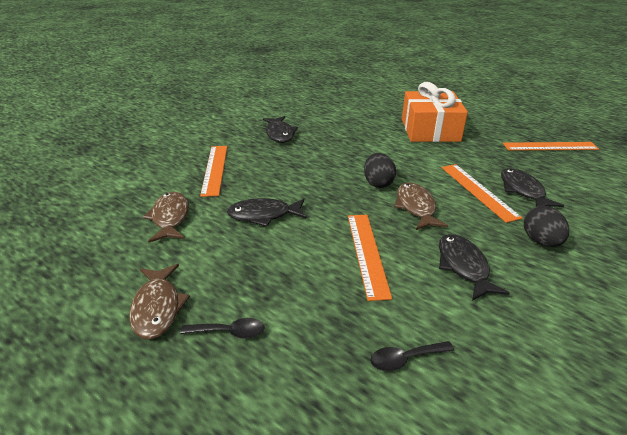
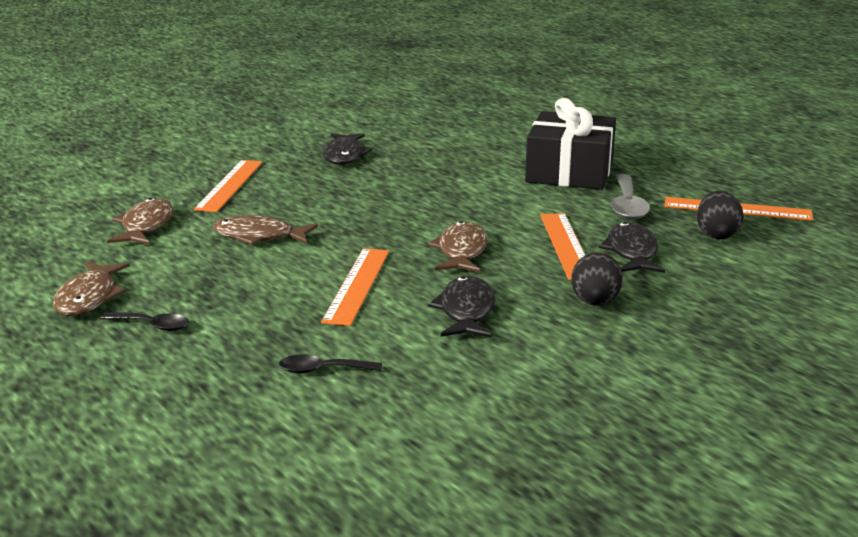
camera: 15 degrees right, 10 degrees down
black fish [227,198,307,227] -> brown fish [213,215,318,245]
black egg [364,153,396,188] -> black egg moved to [697,191,744,240]
orange gift [402,82,468,142] -> black gift [525,98,616,190]
none -> grey spoon [611,174,650,220]

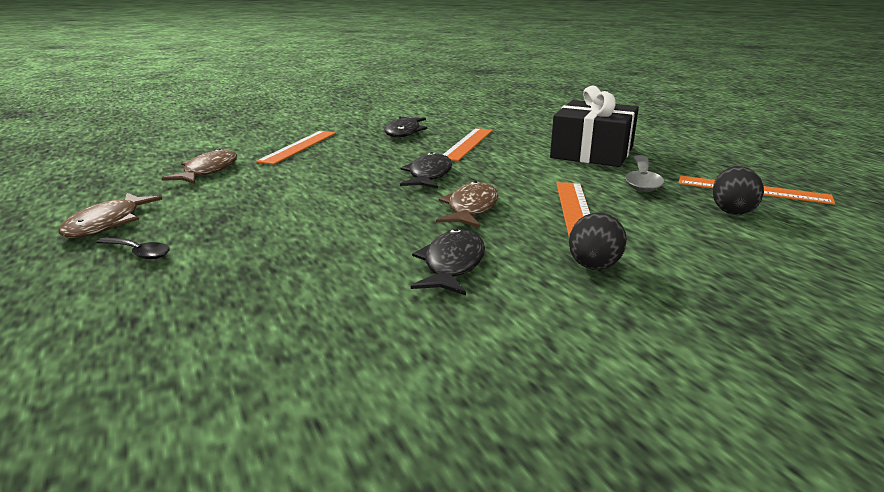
camera: 10 degrees right, 0 degrees up
brown fish [213,215,318,245] -> none
black spoon [279,354,382,373] -> none
orange ruler [321,248,389,326] -> orange ruler moved to [443,128,493,161]
black fish [599,222,665,273] -> black fish moved to [400,152,452,189]

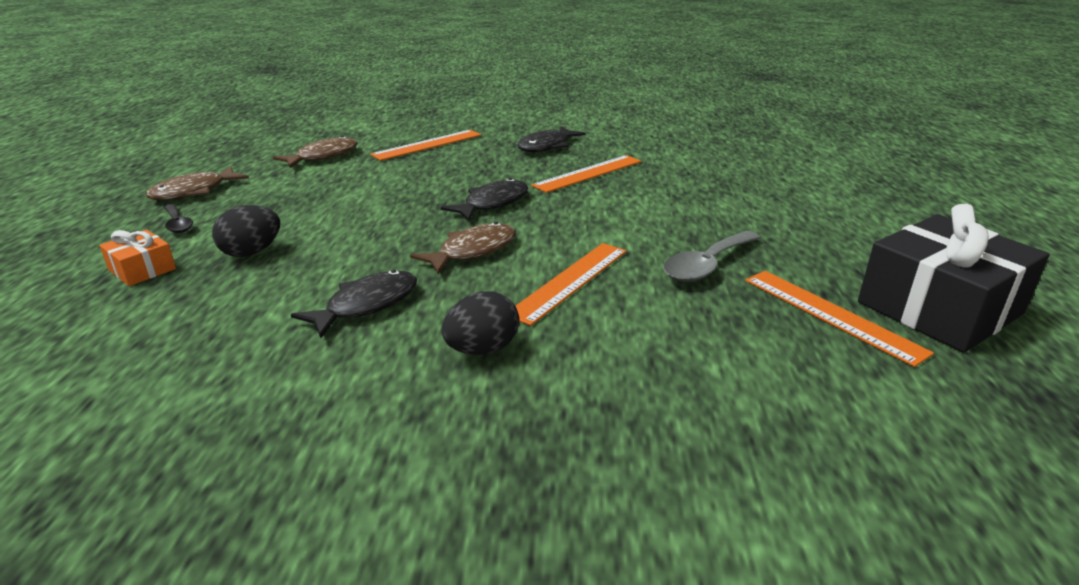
camera: 30 degrees right, 5 degrees up
black gift [550,85,639,167] -> black gift moved to [858,204,1050,353]
black egg [713,166,764,215] -> black egg moved to [212,205,280,257]
none -> orange gift [99,230,176,286]

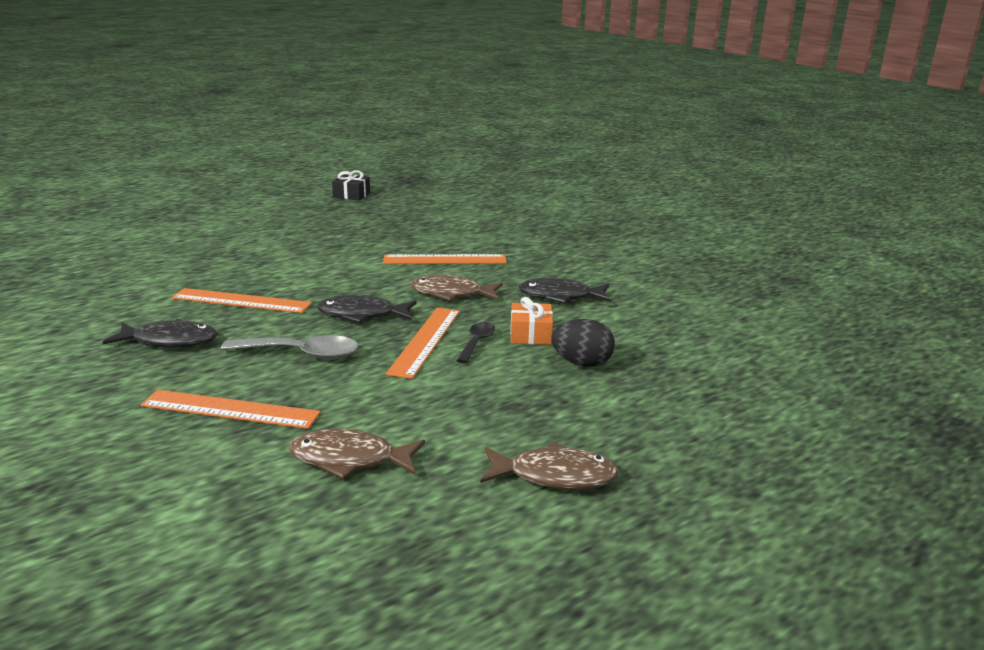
camera: 130 degrees left, 5 degrees down
orange gift [99,230,176,286] -> orange gift moved to [510,297,553,345]
black spoon [164,204,193,233] -> black spoon moved to [456,322,495,363]
black egg [442,291,519,355] -> none
grey spoon [663,231,760,282] -> grey spoon moved to [221,335,358,359]
orange ruler [745,271,934,367] -> orange ruler moved to [386,308,460,379]
black gift [858,204,1050,353] -> black gift [332,170,370,200], size x0.46

